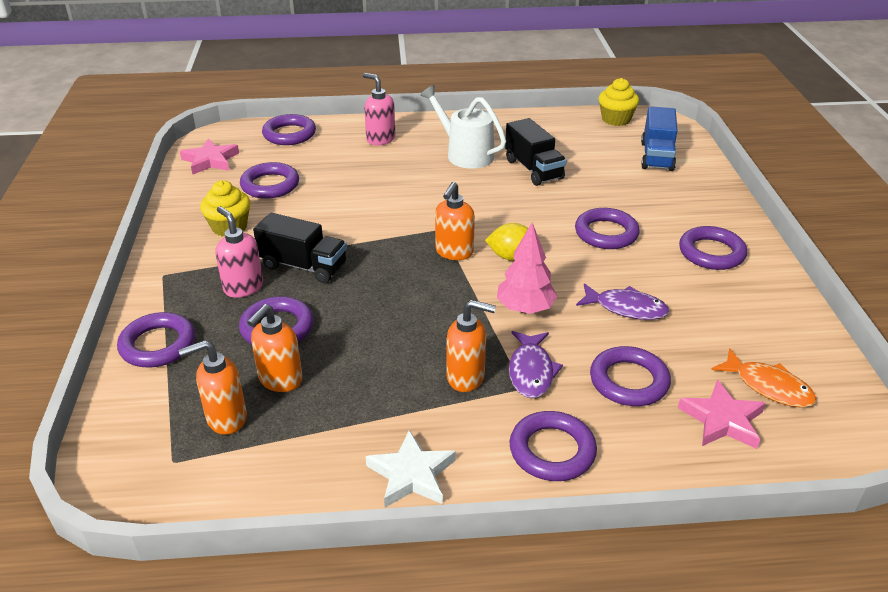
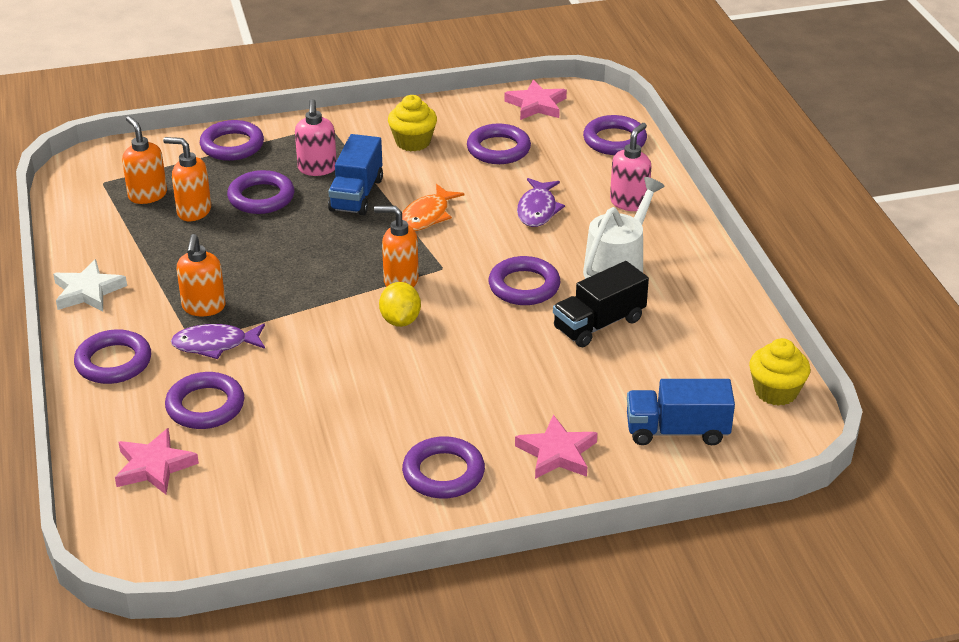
camera: 80 degrees right, 0 degrees up
pink soap dispenser [216,206,263,298] -> pink soap dispenser turned 135 degrees clockwise [295,99,337,176]
black truck [253,213,347,283] -> blue truck [328,134,383,215]
pink tree [497,223,558,314] -> none
purple ring [575,208,640,249] -> purple ring moved to [489,256,560,305]
purple fish [576,283,669,320] -> purple fish moved to [517,178,565,227]
orange fish [711,348,817,408] -> orange fish moved to [402,184,464,231]
none -> pink star [515,415,597,479]

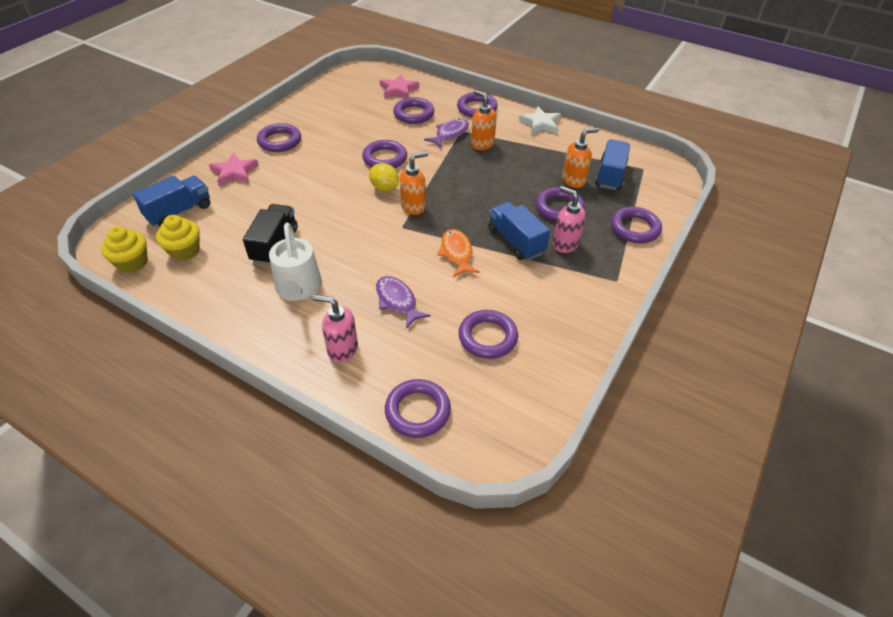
camera: 135 degrees right, 10 degrees up
orange soap dispenser [122,116,167,204] -> blue truck [595,139,630,190]
yellow cupcake [388,95,437,151] -> yellow cupcake moved to [156,215,200,261]
purple ring [489,256,560,305] -> purple ring moved to [362,140,407,168]
pink star [504,80,567,120] -> none
pink soap dispenser [610,123,652,211] -> pink soap dispenser turned 120 degrees clockwise [312,295,358,363]

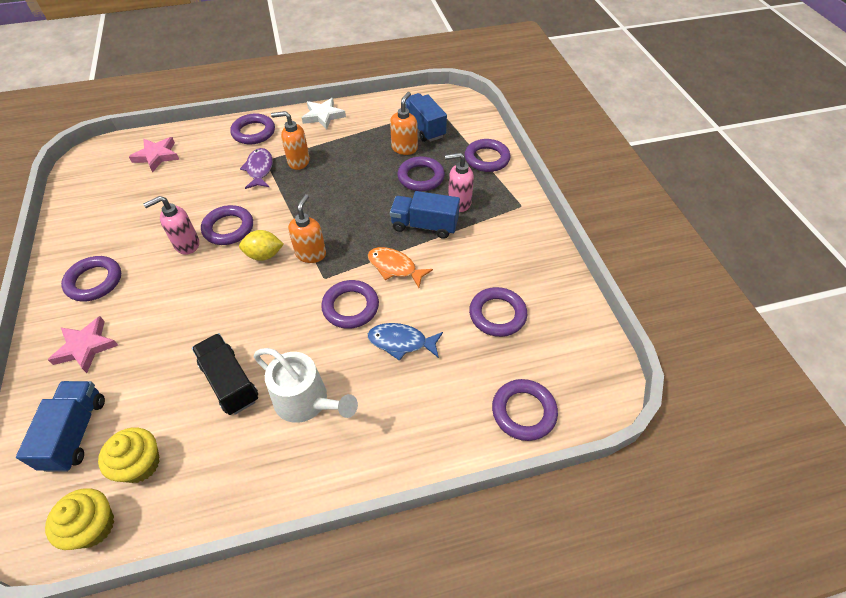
camera: 45 degrees left, 5 degrees up
pink soap dispenser [312,295,358,363] -> pink soap dispenser moved to [143,196,199,255]
purple fish [376,276,431,329] -> blue fish [368,323,443,361]
purple ring [393,97,434,124] -> purple ring moved to [321,280,379,329]

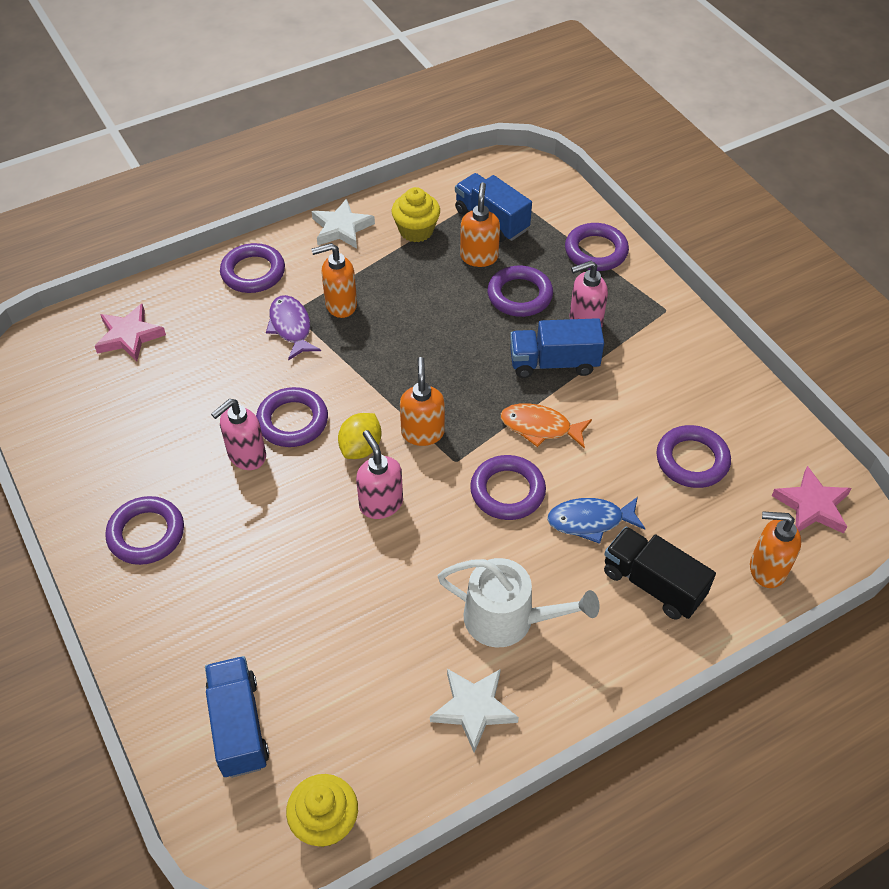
camera: 15 degrees left, 0 degrees up
pink star [48,316,118,373] -> pink star moved to [772,466,851,533]
yellow cupcake [98,427,160,483] -> yellow cupcake moved to [392,187,440,242]
black truck [192,333,258,415] -> black truck moved to [604,527,716,620]
yellow lemon [239,230,284,261] -> yellow lemon turned 45 degrees counterclockwise [338,413,381,459]
purple ring [492,379,558,441] -> orange soap dispenser [750,511,802,588]
none -> pink soap dispenser [356,430,403,519]
none -> white star [430,669,519,753]

